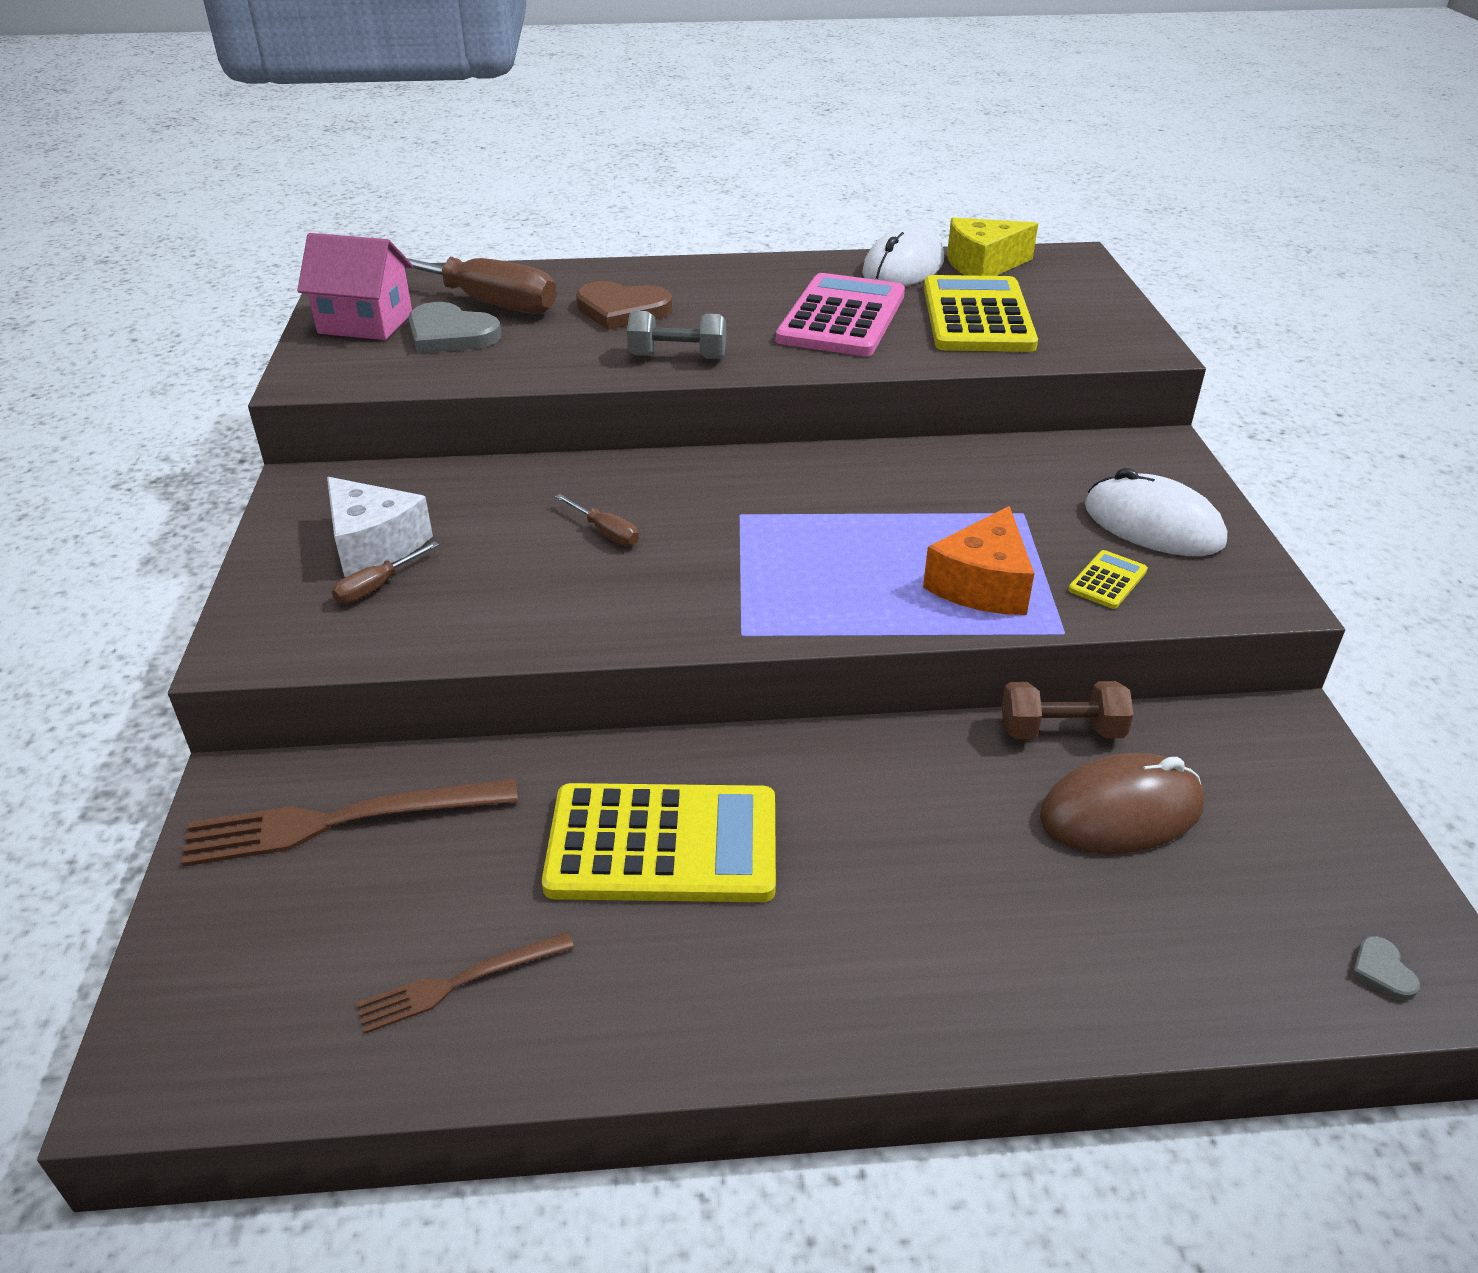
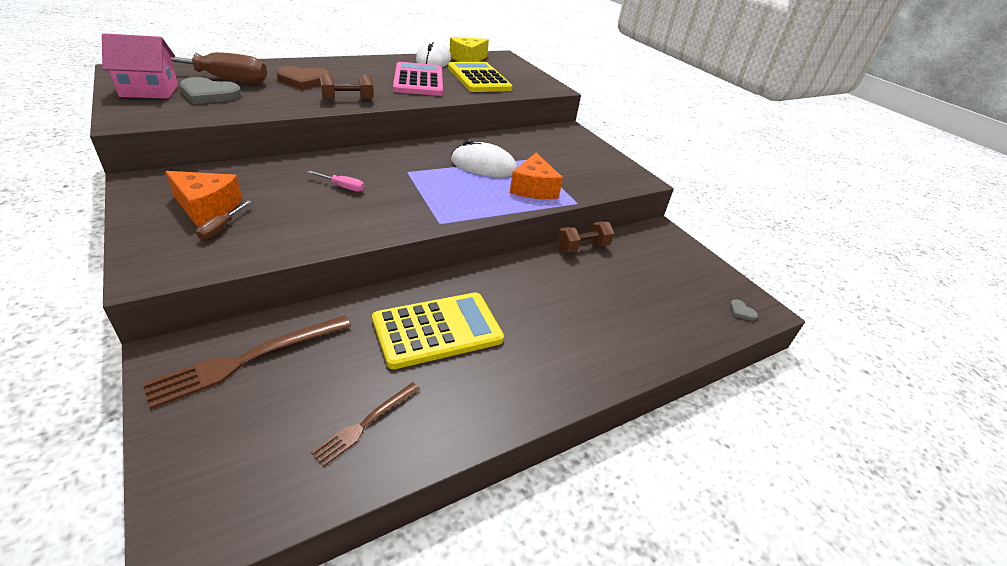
camera: 30 degrees left, 0 degrees up
white cheese [327,477,433,577] -> orange cheese [165,171,242,226]
brown screwdriver [555,494,639,546] -> pink screwdriver [307,171,364,192]
grey dumbbell [627,311,726,359] -> brown dumbbell [320,74,374,100]
brown mouse [1040,753,1204,854] -> none
yellow calculator [1068,550,1148,609] -> none
white mouse [1085,468,1227,556] -> white mouse moved to [451,139,517,177]

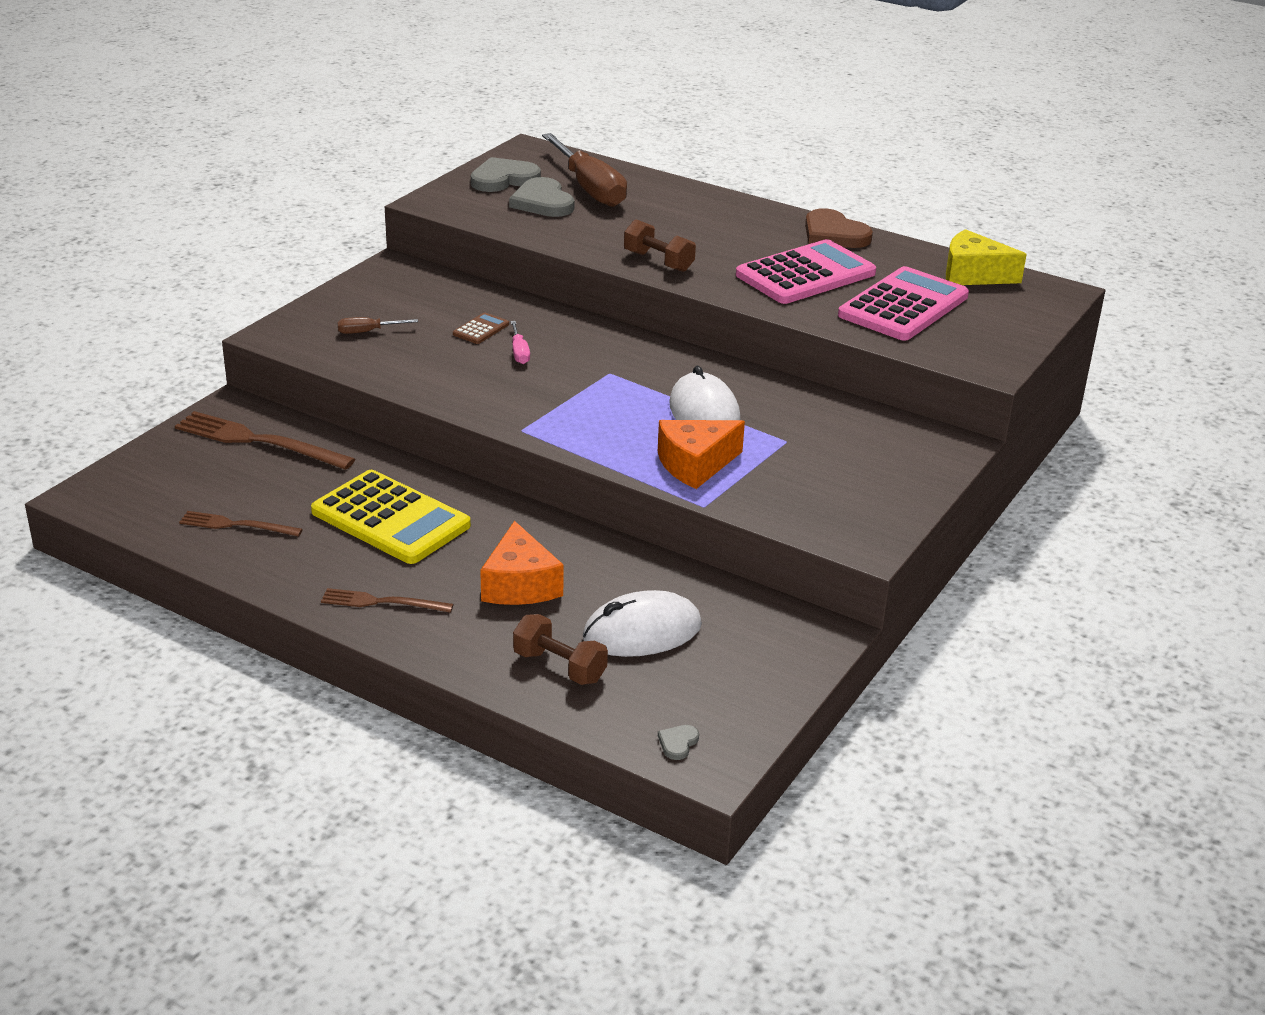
camera: 65 degrees right, 5 degrees down
pink house [102,33,178,99] -> grey heart [471,157,541,192]
orange cheese [165,171,242,226] -> orange cheese moved to [480,521,564,605]
brown heart [276,66,331,89] -> brown heart moved to [805,208,873,248]
white mouse [416,40,451,67] -> white mouse moved to [583,590,702,657]
yellow calculator [448,62,512,92] -> pink calculator [838,266,969,341]
brown dumbbell [557,221,614,253] -> brown dumbbell moved to [513,614,608,685]
none -> brown fork [321,588,454,613]
none -> brown calculator [453,312,509,344]

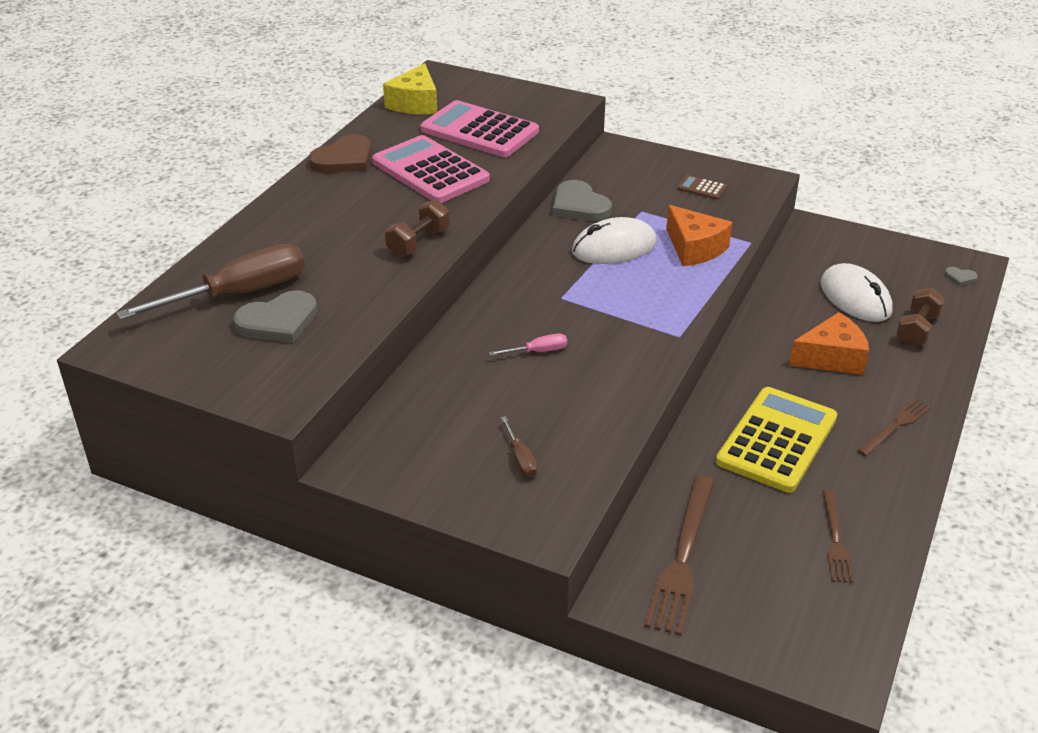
camera: 95 degrees left, 5 degrees up
brown fork [321,588,454,613] -> brown fork turned 135 degrees counterclockwise [857,399,931,456]
brown calculator [453,312,509,344] -> brown calculator moved to [677,175,727,200]
grey heart [471,157,541,192] -> grey heart moved to [553,180,612,221]

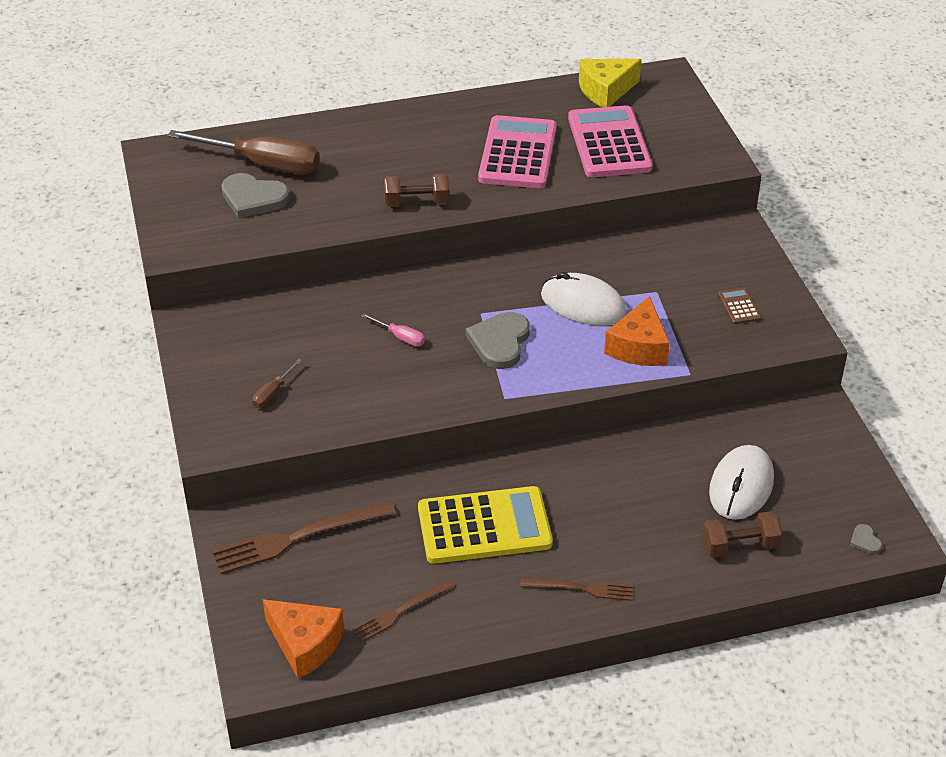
camera: 50 degrees right, 5 degrees up
brown heart [309,134,372,173] -> none
grey heart [553,180,612,221] -> grey heart moved to [466,312,530,369]
orange cheese [789,312,869,375] -> orange cheese moved to [263,599,344,679]

